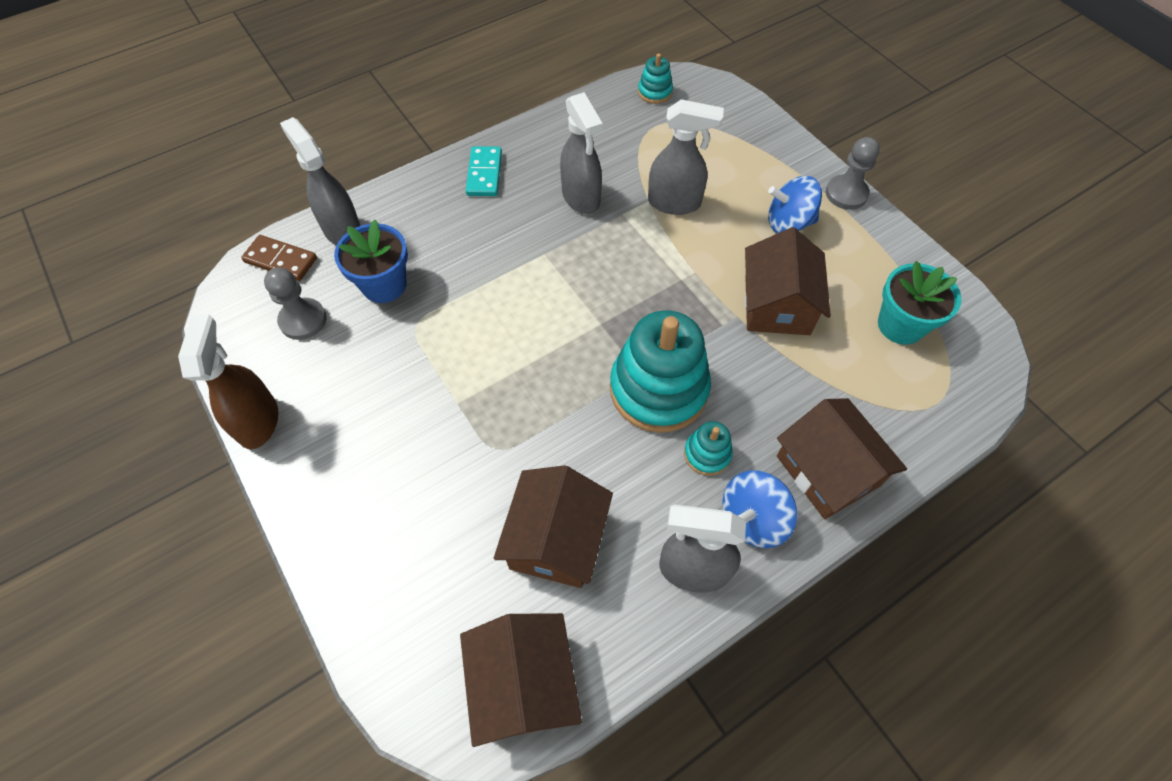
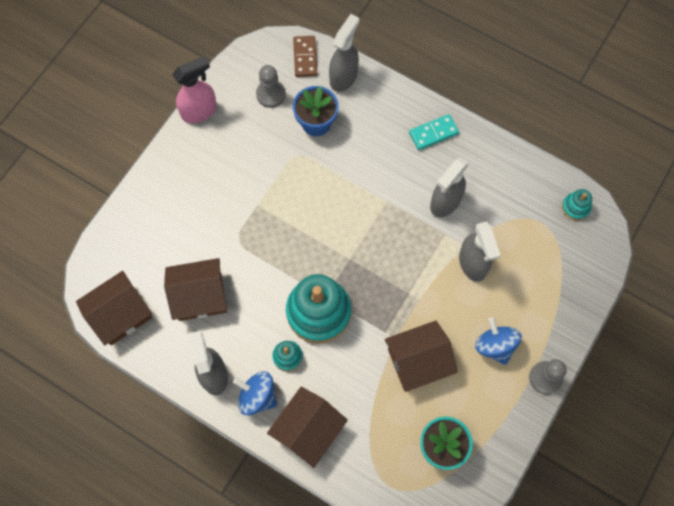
camera: 65 degrees right, 10 degrees up
brown spray bottle [178,314,278,449] -> pink spray bottle [172,56,217,123]

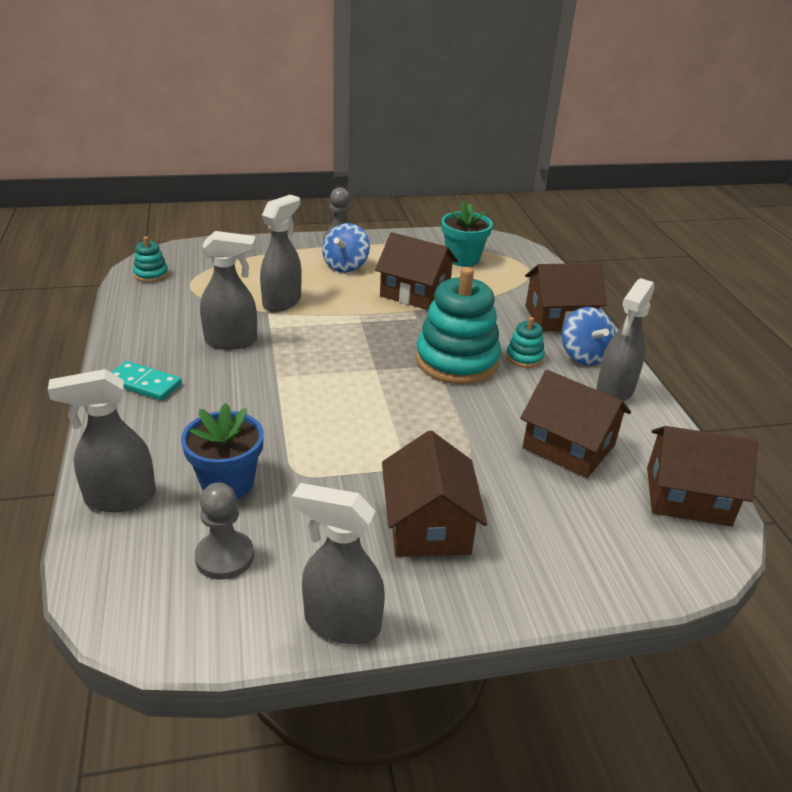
camera: 135 degrees left, 35 degrees down
pink spray bottle [172,56,217,123] -> grey spray bottle [292,483,385,644]
brown domino [293,36,317,77] -> none
none -> brown house [382,430,487,557]

